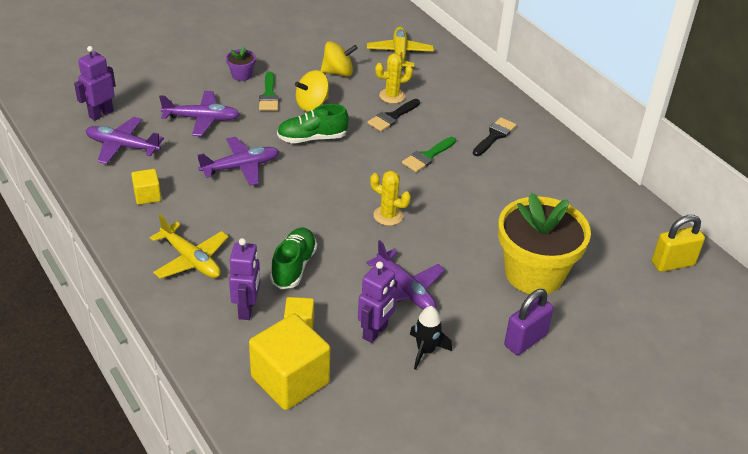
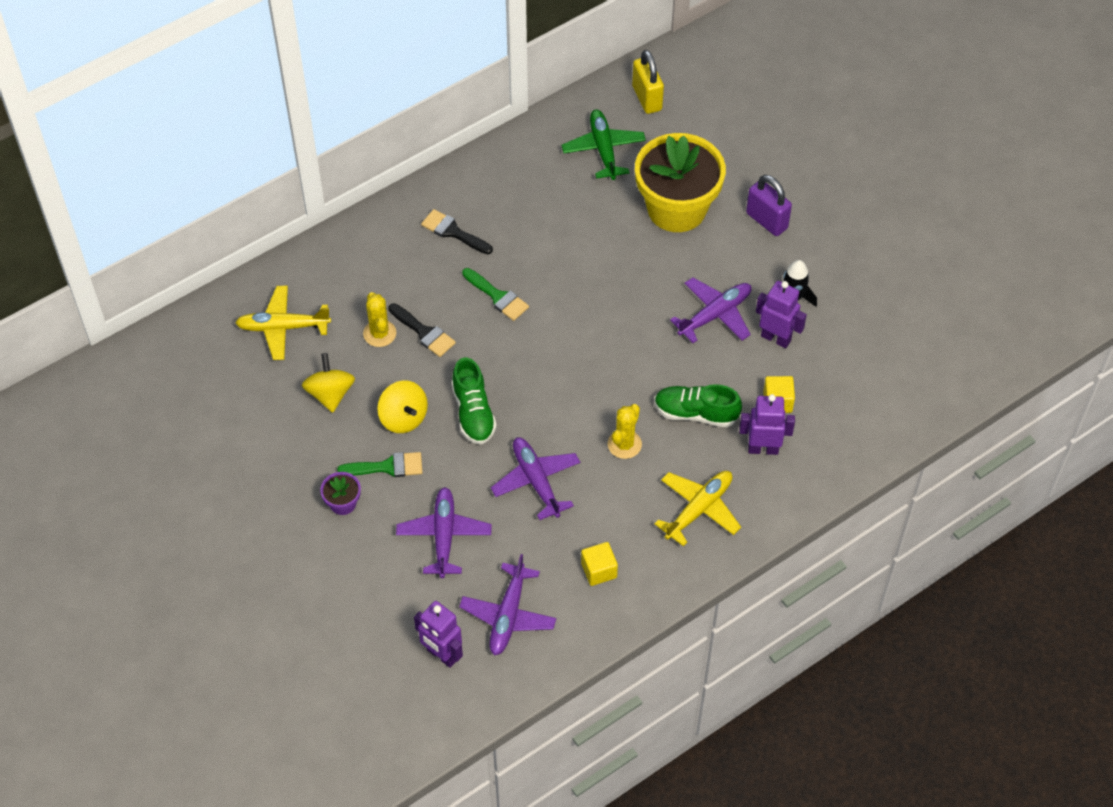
camera: 90 degrees left, 15 degrees up
yellow cube [249,314,330,410] -> none
yellow cactus [370,170,411,226] -> yellow cactus moved to [608,404,642,459]
none -> green plane [561,109,646,180]

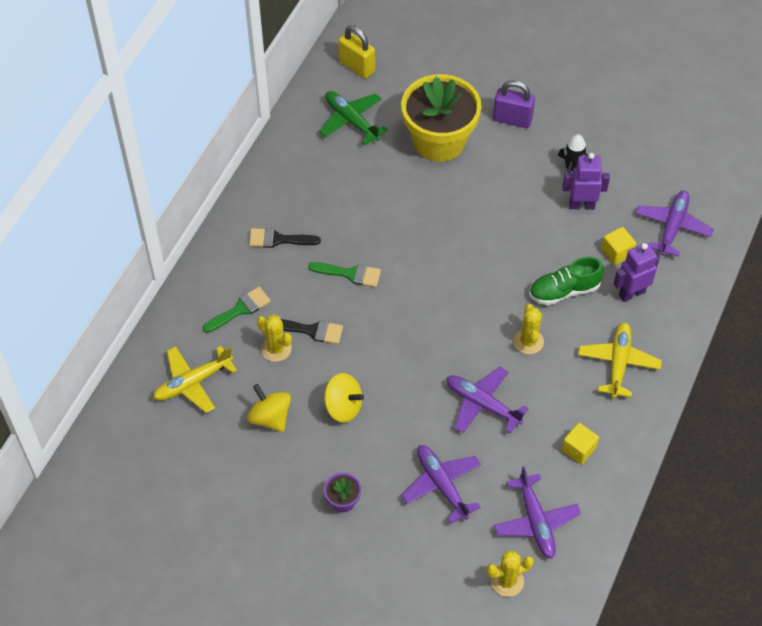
camera: 30 degrees left, 0 degrees up
green brush [337,452,422,477] -> green brush moved to [203,287,271,333]
purple robot [414,601,463,668] -> yellow cactus [487,551,534,597]
green shoe [452,358,497,445] -> none
purple plane [670,277,751,343] -> purple plane moved to [636,191,714,257]

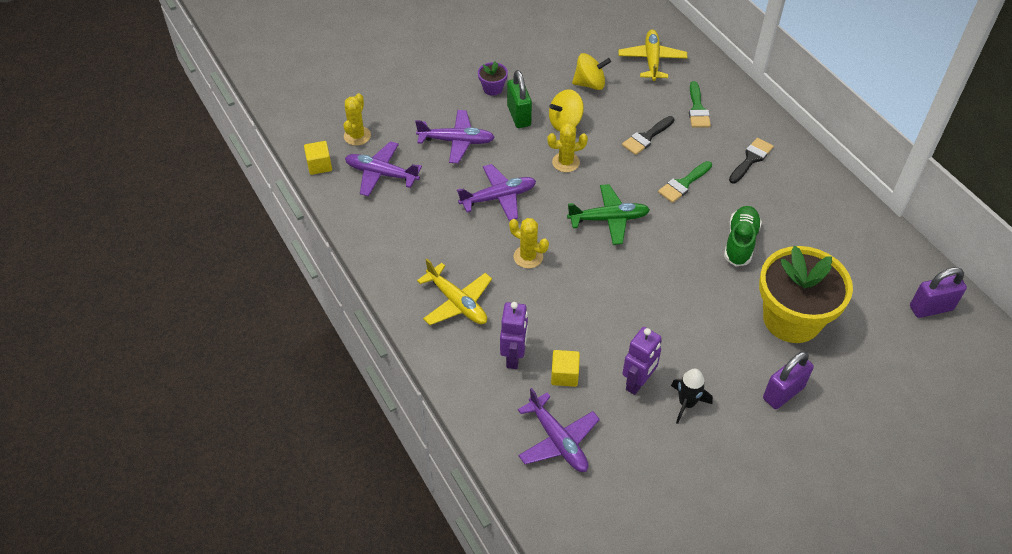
camera: 125 degrees right, 5 degrees down
yellow cactus [257,315,292,362] -> yellow cactus moved to [547,123,588,172]
green plane [319,91,388,145] -> green plane moved to [567,184,650,245]
yellow padlock [338,25,375,79] -> purple padlock [910,267,967,318]
green shoe [529,257,604,305] -> green shoe moved to [724,206,762,266]
yellow cube [562,423,599,465] -> yellow cube moved to [304,141,332,175]
none -> green padlock [507,70,532,128]

